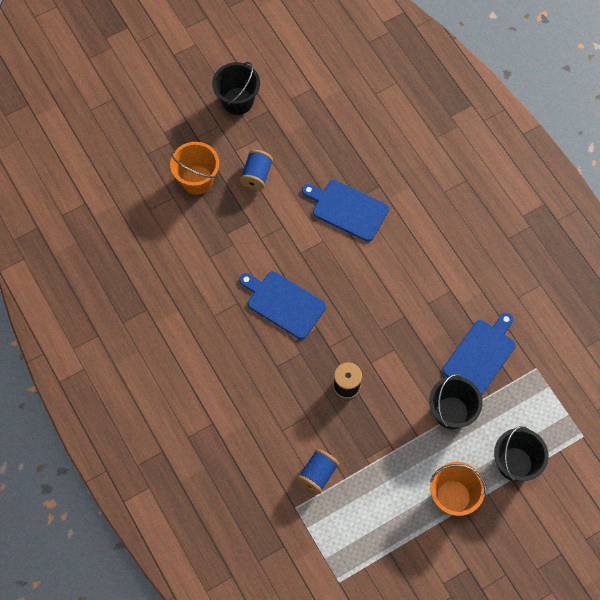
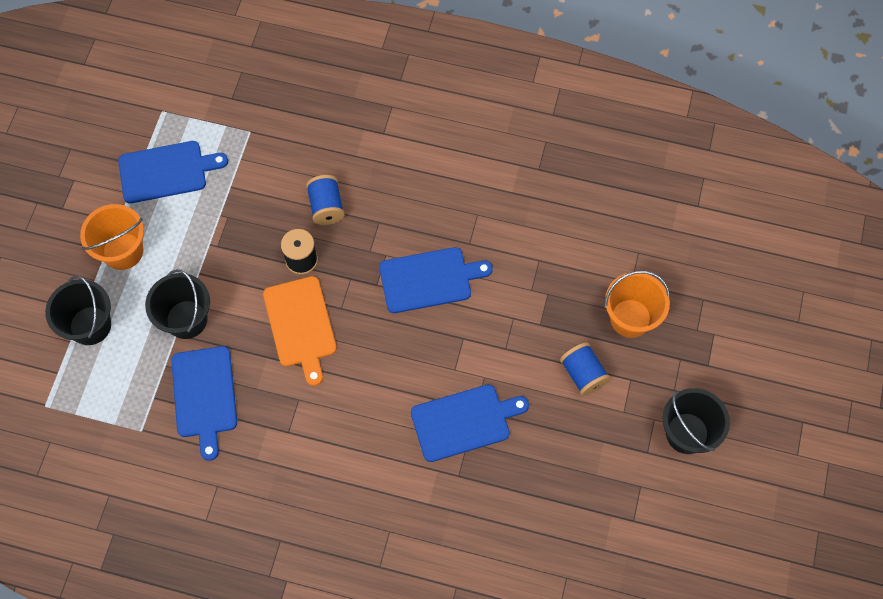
camera: 135 degrees right, 0 degrees up
blue spool [297,449,339,494] -> blue spool moved to [306,175,345,225]
none -> blue cutting board [118,141,228,203]
none -> orange cutting board [263,276,337,386]

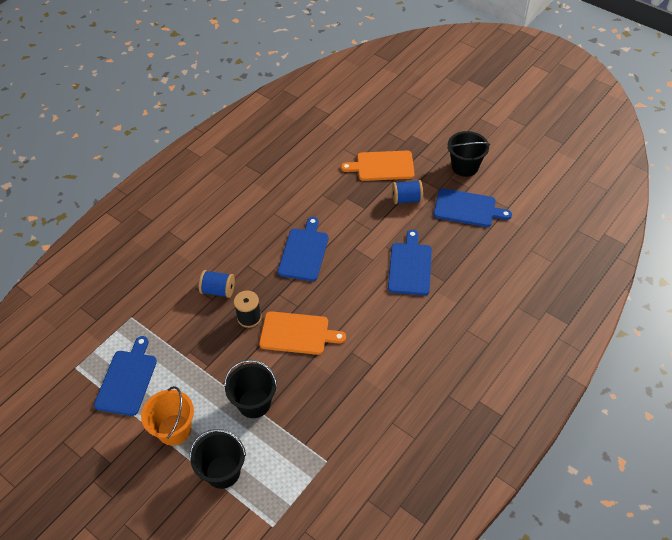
camera: 65 degrees left, 15 degrees down
blue cutting board [171,346,237,461] -> blue cutting board moved to [434,188,512,227]
orange bucket [604,271,670,338] -> orange cutting board [341,151,415,181]

